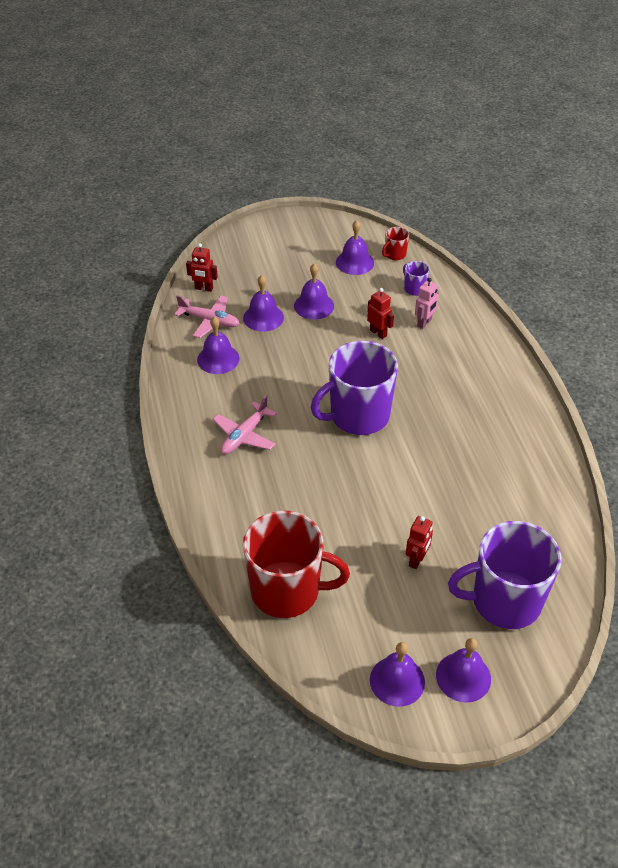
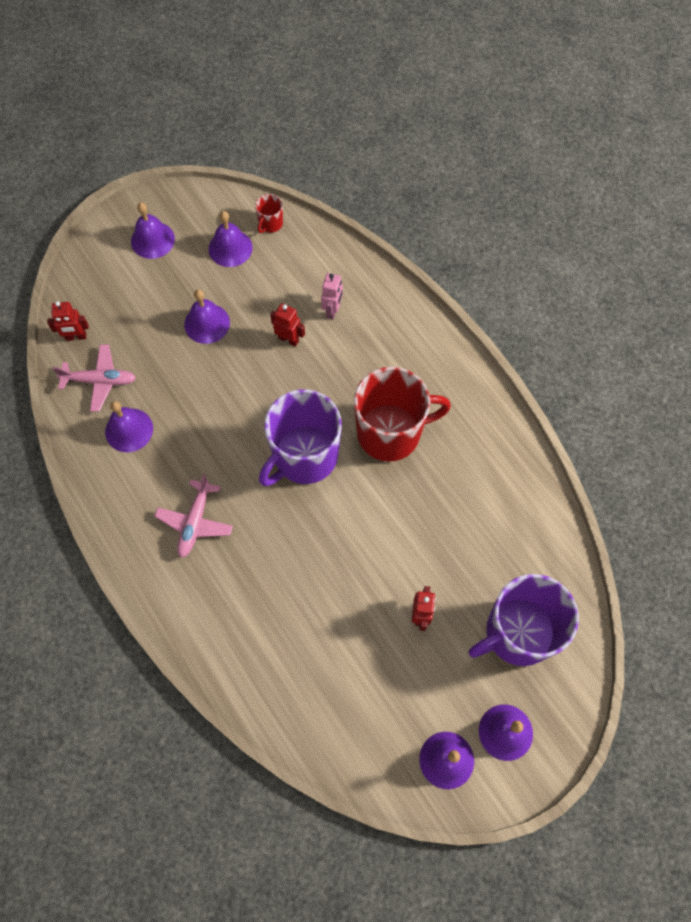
camera: 20 degrees left, 20 degrees up
purple bell [243,275,284,332] -> purple bell moved to [131,203,175,259]
red mug [243,511,350,618] -> red mug moved to [354,367,451,462]
purple mug [403,261,430,296] -> none

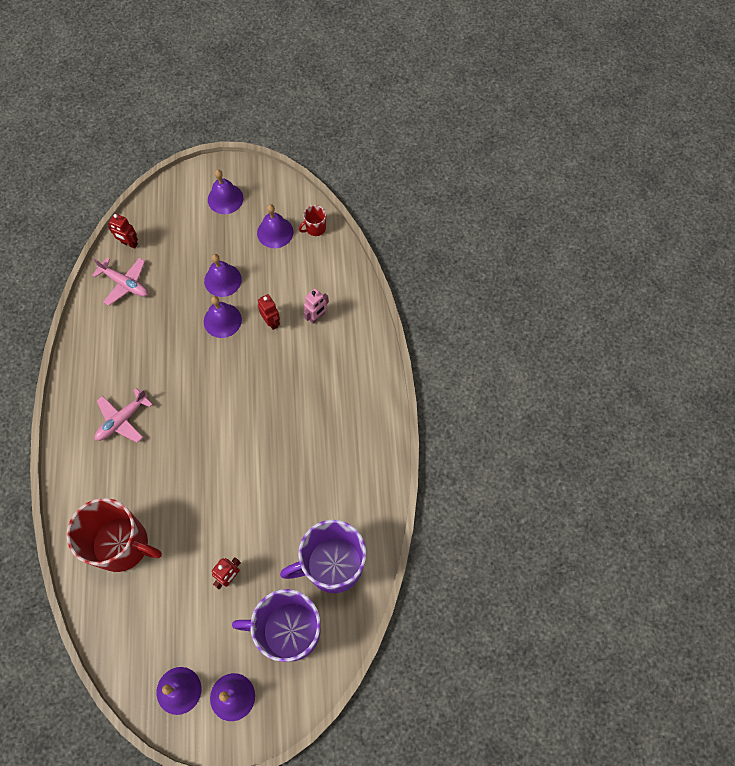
camera: 30 degrees right, 0 degrees up
purple bell [105,401,153,452] -> purple bell moved to [204,296,242,338]
purple mug [259,389,342,486] -> purple mug moved to [280,520,366,593]
red mug [354,367,451,462] -> red mug moved to [67,498,162,572]

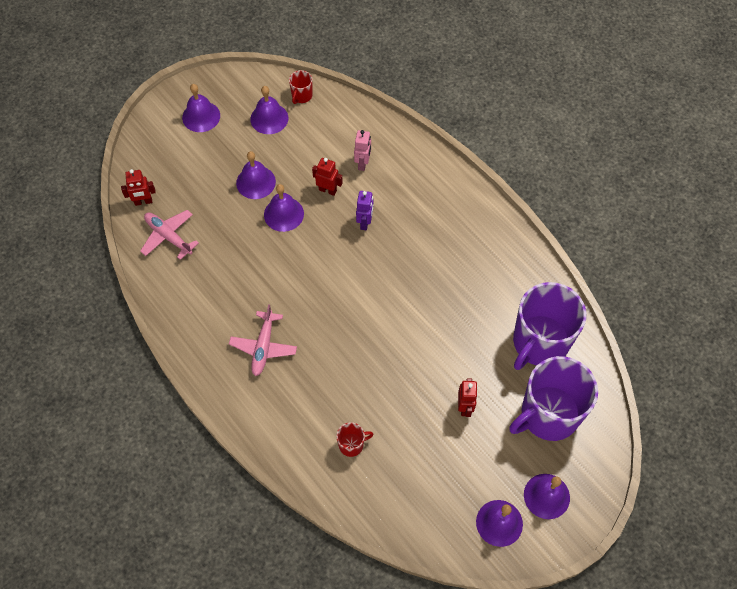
camera: 35 degrees left, 5 degrees down
red mug [67,498,162,572] -> red mug [336,422,374,457], size x0.42
pink plane [92,258,148,306] -> pink plane turned 135 degrees counterclockwise [140,210,199,260]
none -> purple robot [356,191,373,230]

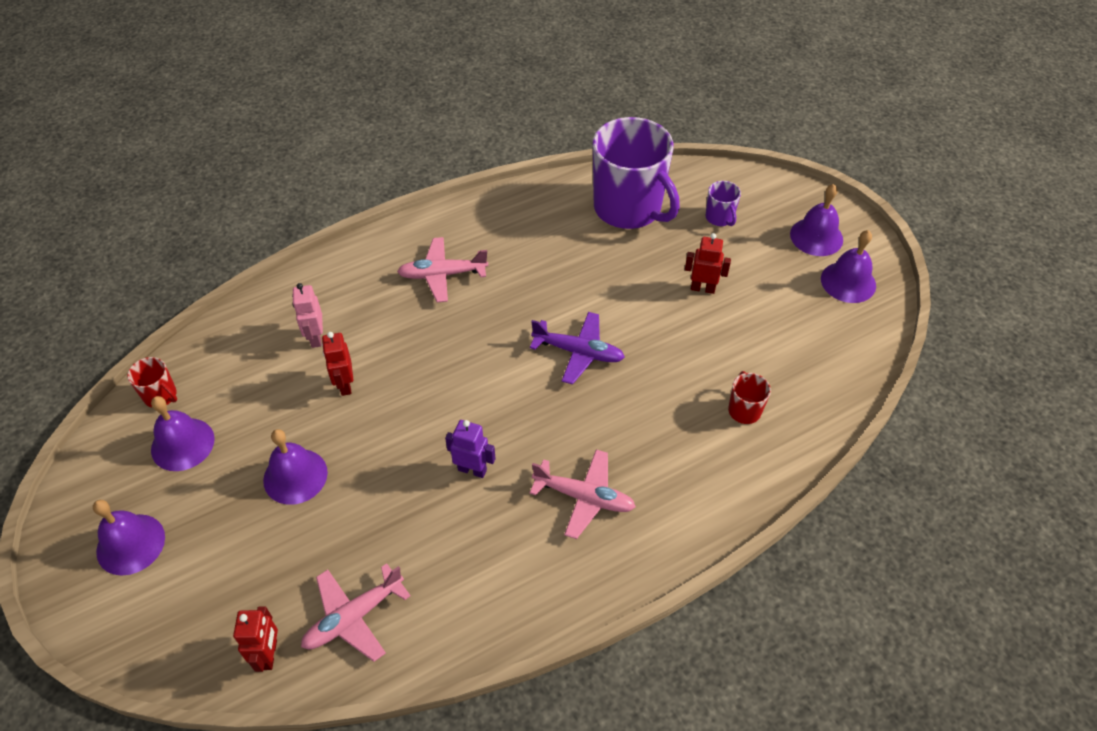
camera: 80 degrees left, 10 degrees down
purple bell [264,184,304,232] -> none
red robot [312,158,343,196] -> red robot turned 45 degrees counterclockwise [322,332,354,396]
pink robot [354,130,371,171] -> pink robot turned 120 degrees counterclockwise [292,283,323,348]
purple robot [356,191,373,230] -> purple robot moved to [445,420,496,478]
purple mug [509,356,598,441] -> purple mug [705,181,741,226], size x0.42
none -> pink plane [397,237,488,302]
none -> purple plane [530,312,625,384]

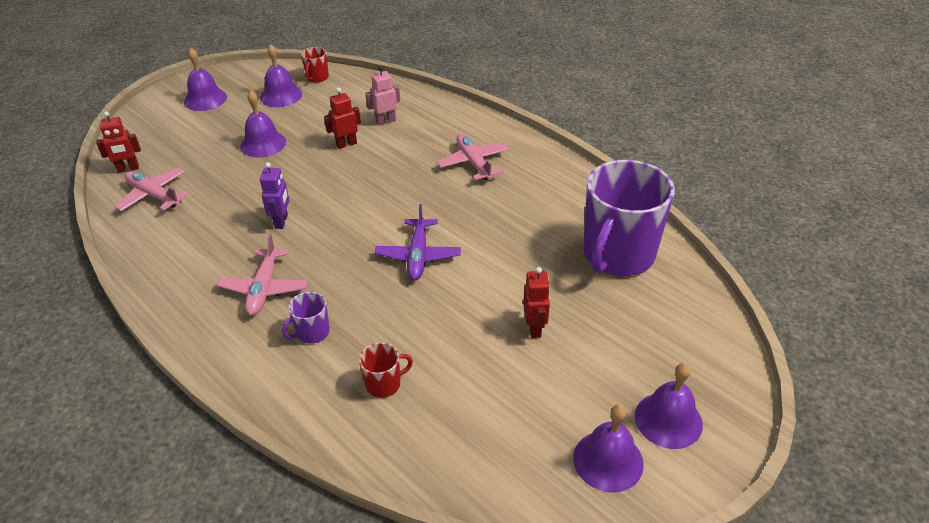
camera: 75 degrees right, 10 degrees down
purple mug [705,181,741,226] -> purple mug moved to [282,292,330,344]

